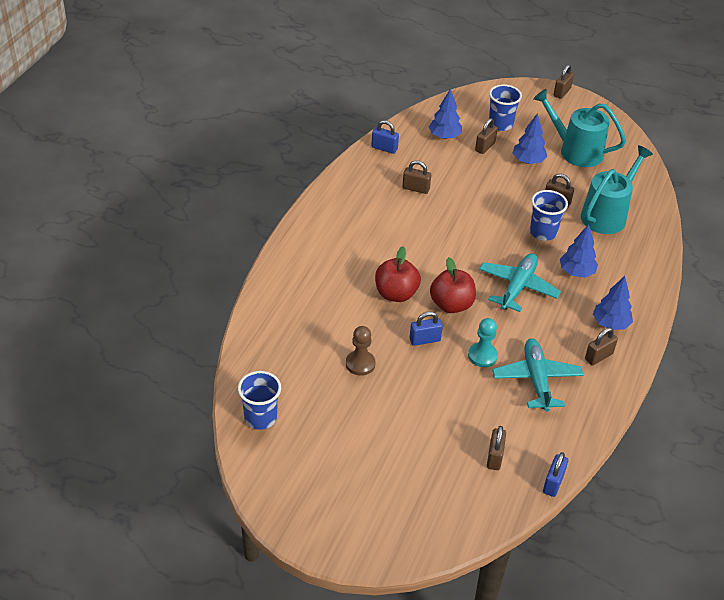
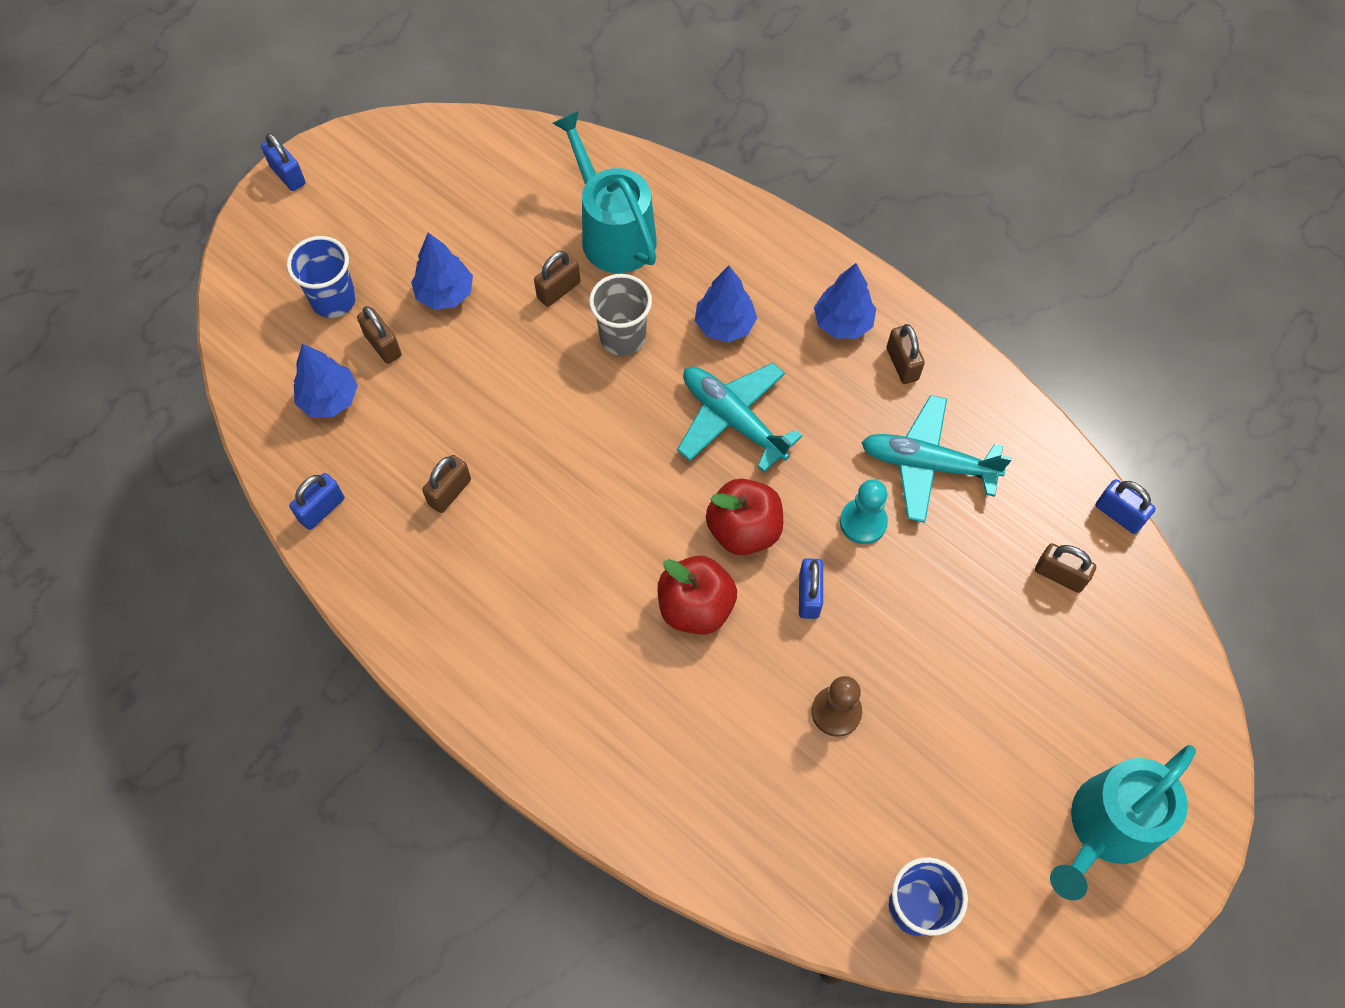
camera: 70 degrees left, 20 degrees up
blue cup [530,190,568,241] -> grey cup [589,274,652,356]
turquoise watering can [533,89,626,167] -> turquoise watering can moved to [1050,745,1196,900]
brown padlock [553,64,574,99] -> blue padlock [261,133,305,191]

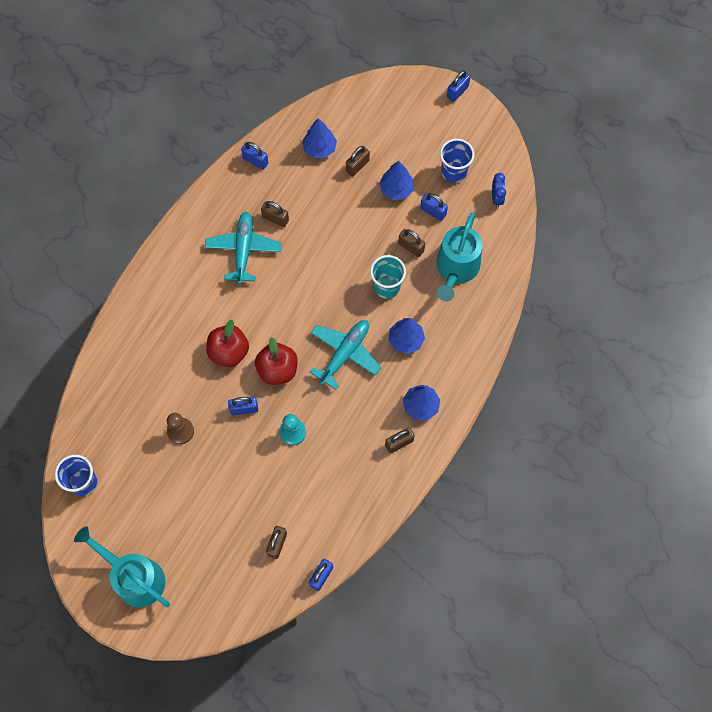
camera: 80 degrees right, 5 degrees up
blue cup [287,236,356,318] -> blue cup moved to [440,139,474,183]
turquoise watering can [552,111,657,273] -> turquoise watering can turned 150 degrees clockwise [436,212,483,301]
grey cup [589,274,652,356] -> turquoise cup [370,255,406,299]
turquoise plane [861,395,1012,523] -> turquoise plane moved to [205,211,282,284]
none -> blue padlock [420,193,448,221]
none -> blue clock [492,173,506,208]

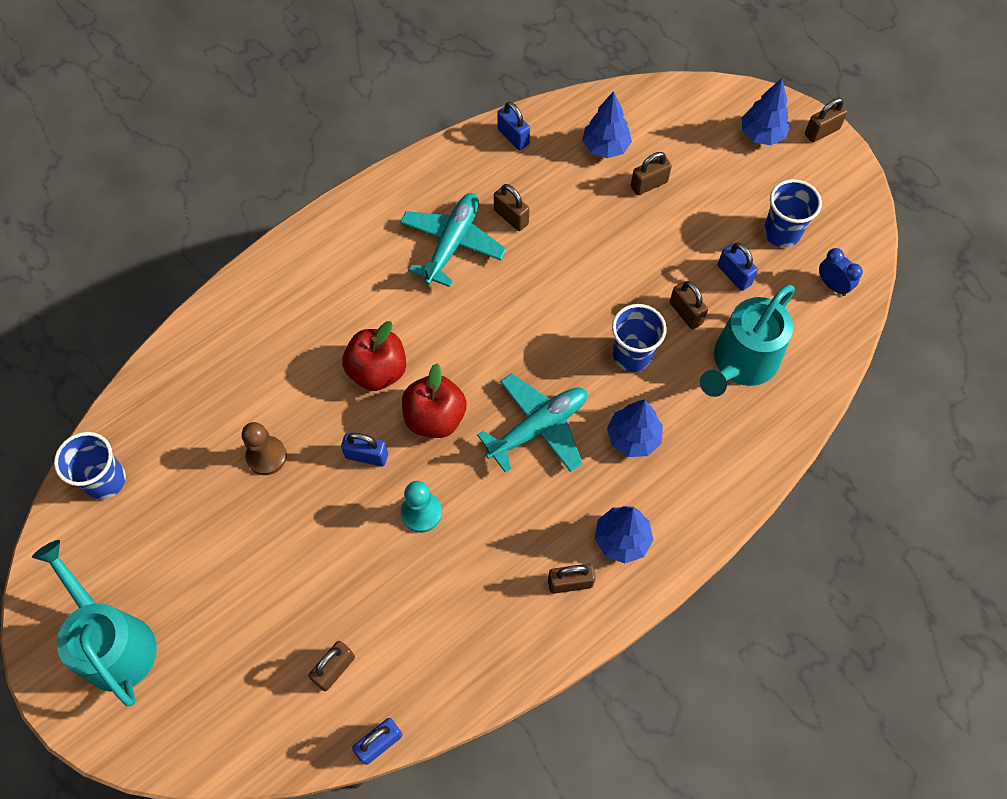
camera: 20 degrees right, 5 degrees down
turquoise cup [370,255,406,299] -> blue cup [612,304,667,372]
blue tree [379,161,414,200] -> blue tree moved to [741,78,790,145]
blue padlock [447,70,470,102] -> brown padlock [805,98,848,142]
blue clock [492,173,506,208] -> blue clock turned 60 degrees counterclockwise [819,248,863,296]

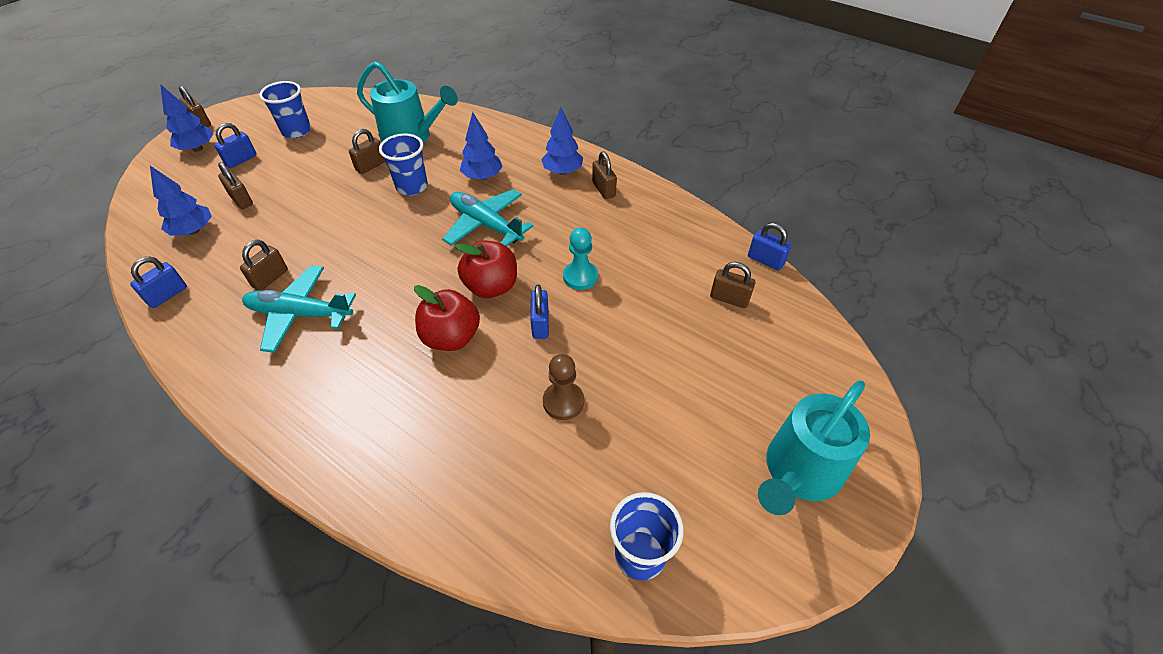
camera: 105 degrees left, 15 degrees down
blue padlock [718,243,758,291] -> blue padlock moved to [214,123,257,168]
blue clock [819,248,863,296] -> none

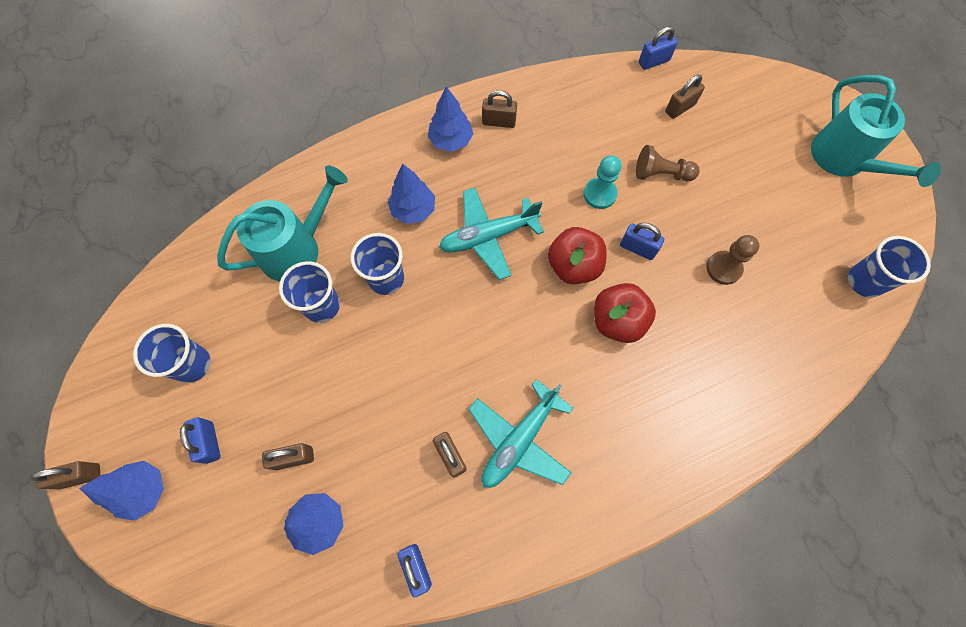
camera: 60 degrees left, 20 degrees up
brown padlock [349,129,385,174] -> blue cup [279,261,340,323]
none -> brown pawn [636,145,699,181]

